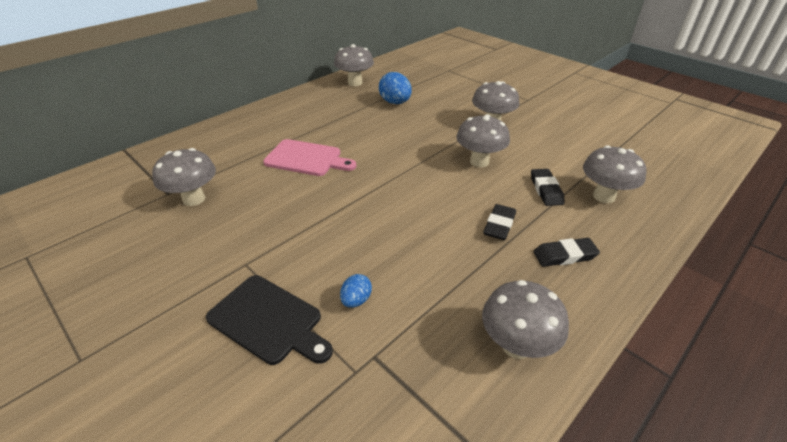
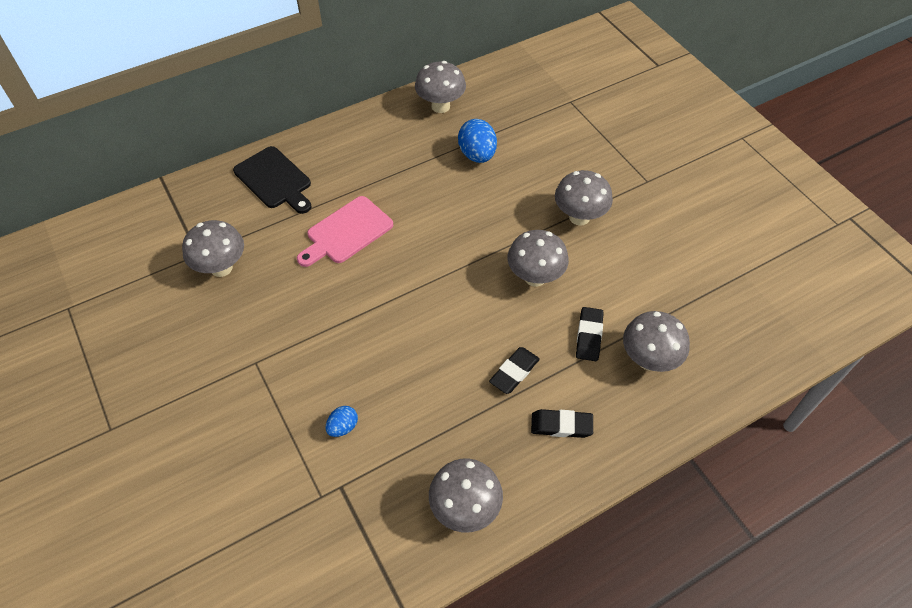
camera: 15 degrees right, 15 degrees up
black cutting board [206,275,333,365] -> black cutting board moved to [233,146,311,214]
pink cutting board [263,139,356,176] -> pink cutting board turned 105 degrees clockwise [297,196,393,267]

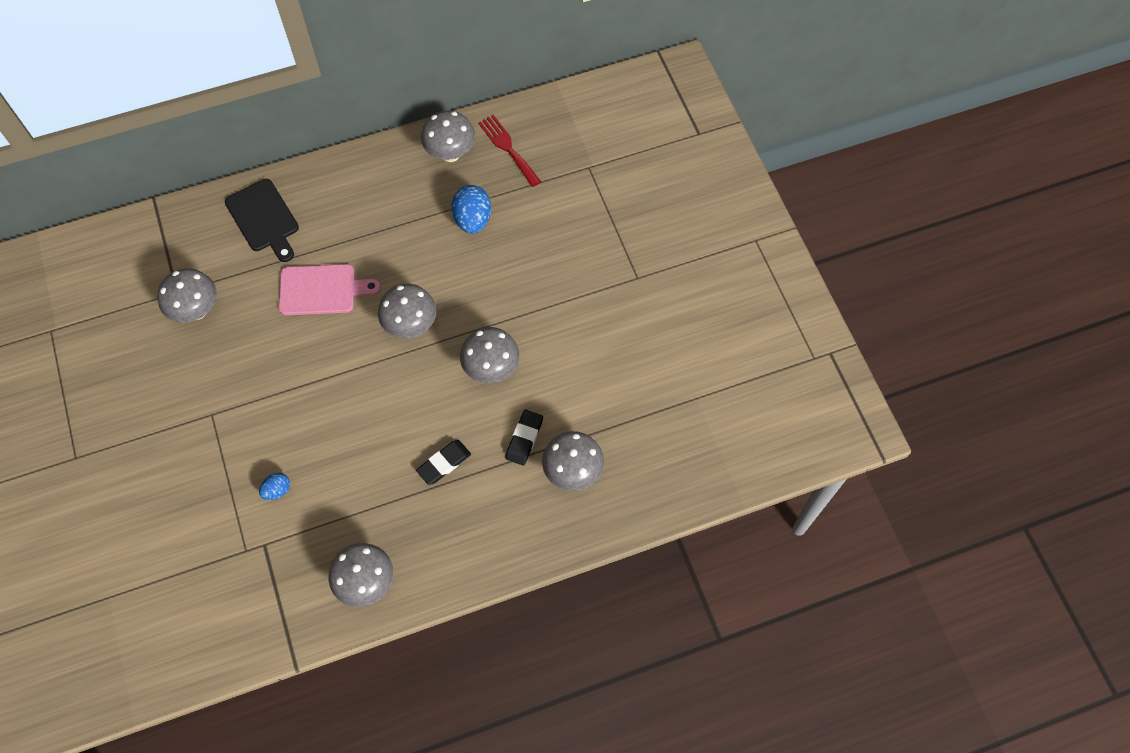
camera: 10 degrees right, 10 degrees up
pink cutting board [297,196,393,267] -> pink cutting board turned 150 degrees counterclockwise [278,264,381,315]
black eraser [531,409,593,438] -> none
grey mushroom [555,170,613,225] -> grey mushroom moved to [378,284,436,338]
none -> red fork [478,115,541,187]

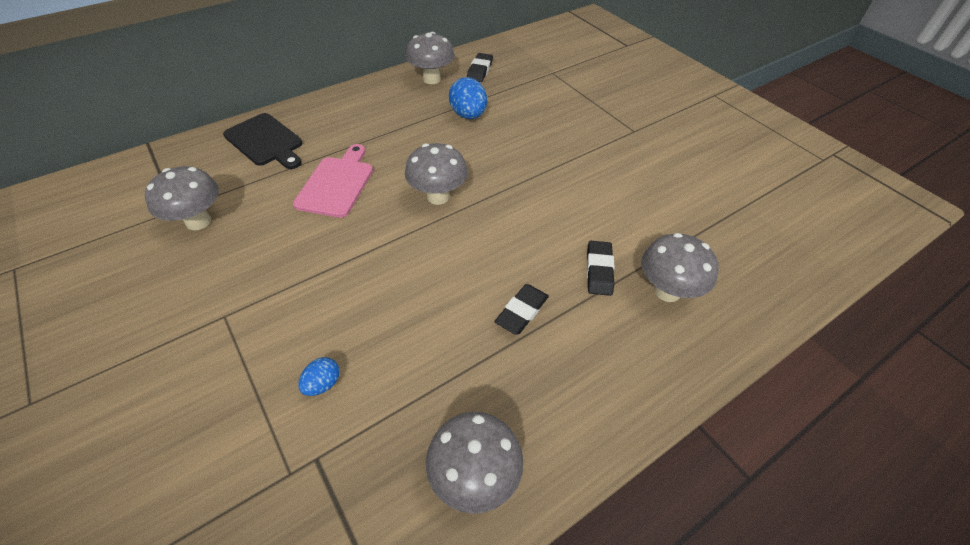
camera: 15 degrees left, 15 degrees down
pink cutting board [278,264,381,315] -> pink cutting board turned 60 degrees counterclockwise [293,144,373,218]
grey mushroom [460,327,519,383] -> none
red fork [478,115,541,187] -> black eraser [467,53,493,82]

